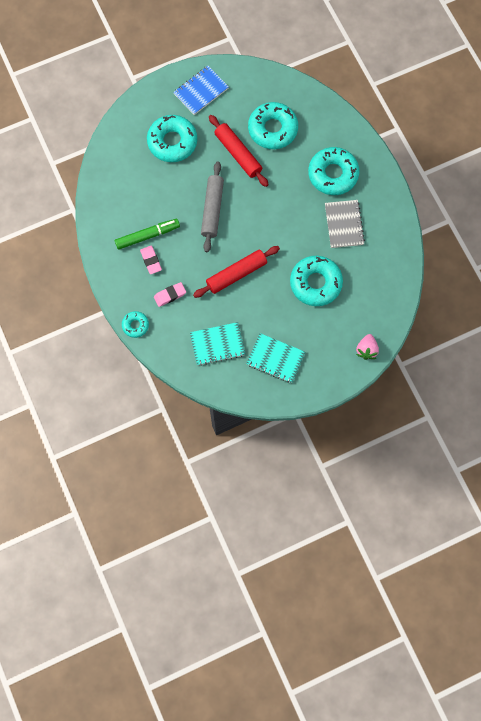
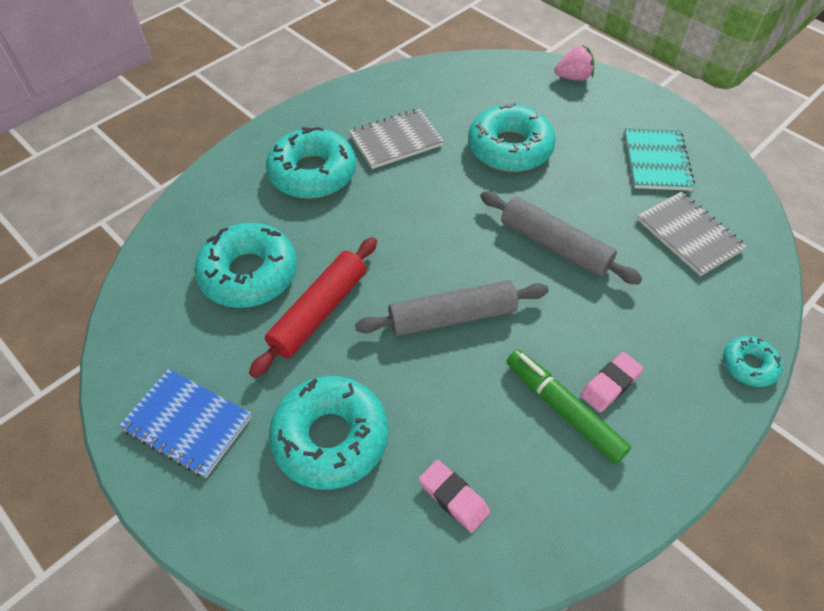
camera: 110 degrees left, 20 degrees down
pink eraser [154,282,186,307] -> pink eraser moved to [419,460,490,533]
turquoise notebook [190,322,245,366] -> grey notebook [637,192,747,276]
red rolling pin [193,246,280,298] -> grey rolling pin [480,192,642,285]

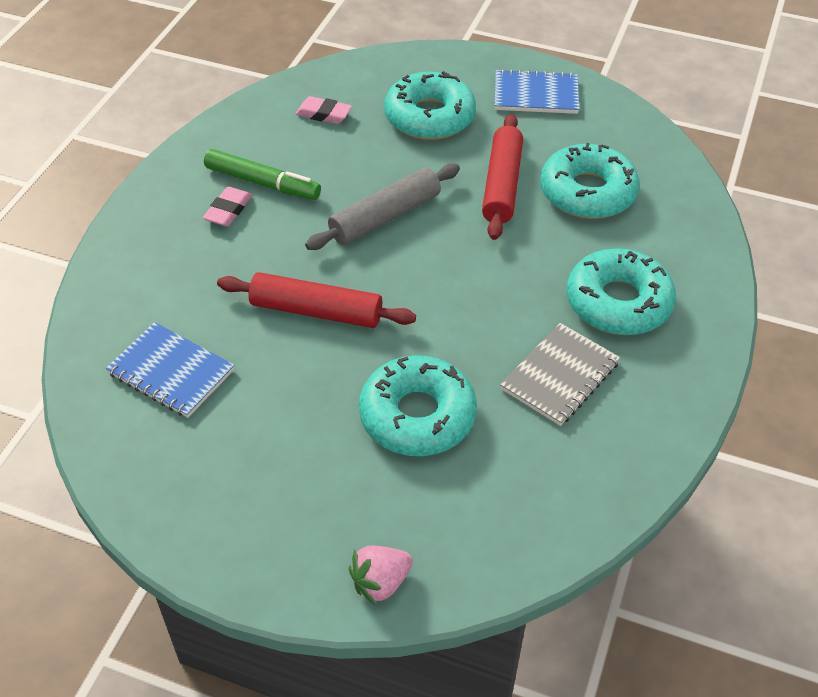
camera: 155 degrees right, 5 degrees down
grey rolling pin [480,192,642,285] -> red rolling pin [217,272,416,328]
turquoise notebook [624,128,695,191] -> none
grey notebook [637,192,747,276] -> blue notebook [106,322,235,418]
turquoise donut [723,336,783,387] -> none

